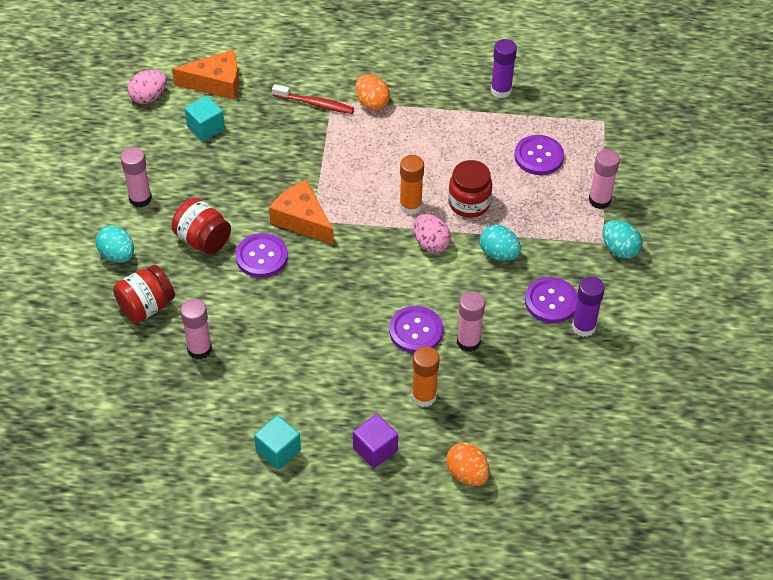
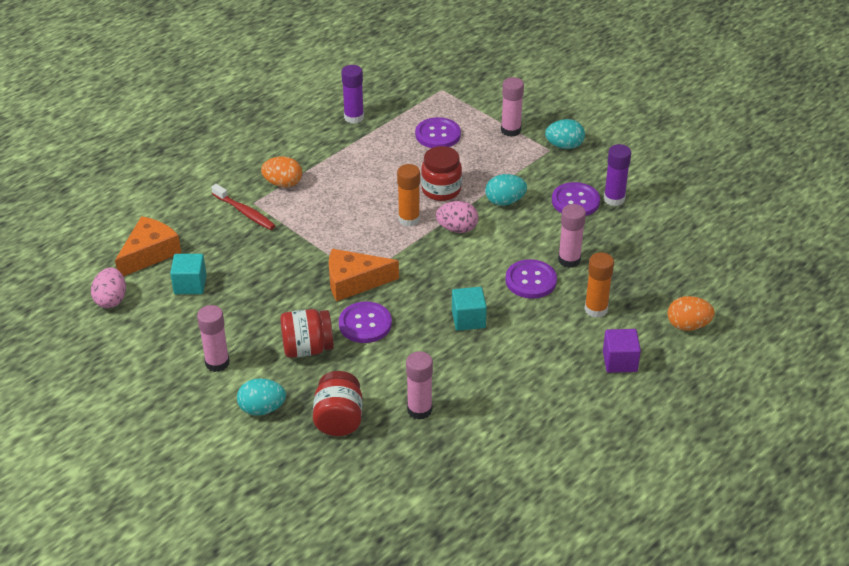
camera: 50 degrees left, 10 degrees down
turquoise cube [254,415,301,470] -> turquoise cube moved to [452,287,487,331]
red toothbrush [272,84,354,114] -> red toothbrush turned 75 degrees clockwise [211,184,276,230]

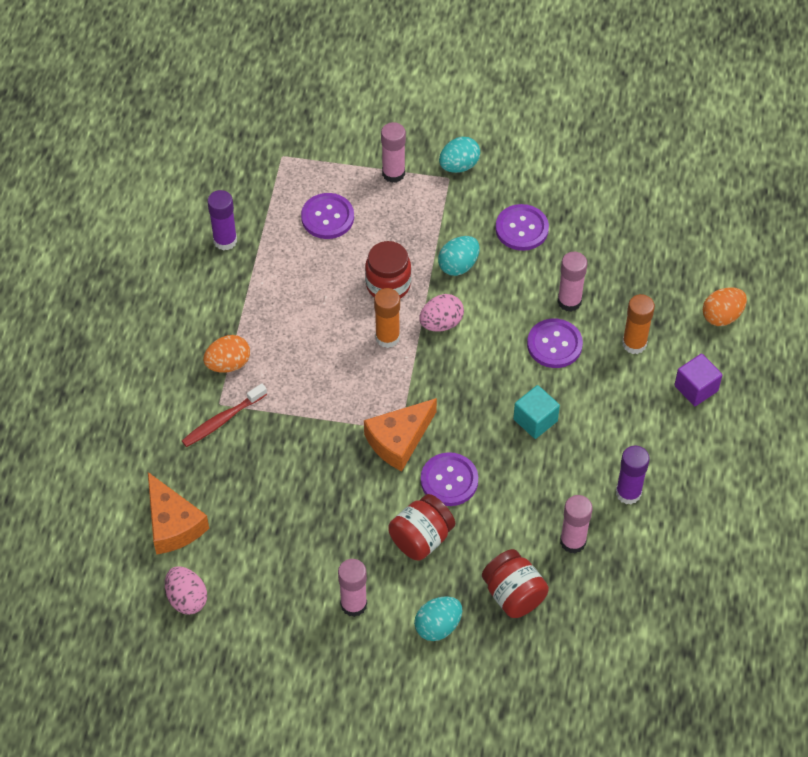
camera: 35 degrees left, 15 degrees up
orange cheese [115,216,181,276] -> orange cheese turned 150 degrees clockwise [148,472,209,555]
turquoise cube [170,254,207,294] -> none
red toothbrush [211,184,276,230] -> red toothbrush turned 135 degrees clockwise [182,383,267,447]
purple glue stick [604,144,631,206] -> purple glue stick moved to [616,446,650,504]

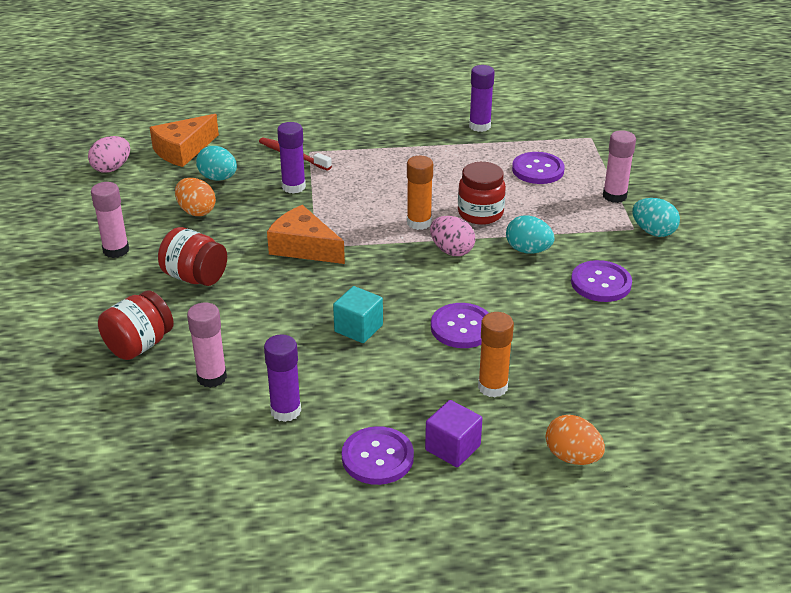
camera: 75 degrees right, 20 degrees down
orange egg [203,335,250,373] -> orange egg moved to [175,178,216,216]
turquoise egg [414,596,462,641] -> turquoise egg moved to [196,146,237,181]
purple button [421,452,478,506] -> purple button moved to [342,426,414,485]
pink glue stick [557,252,587,312] -> none
none -> purple glue stick [277,122,306,194]

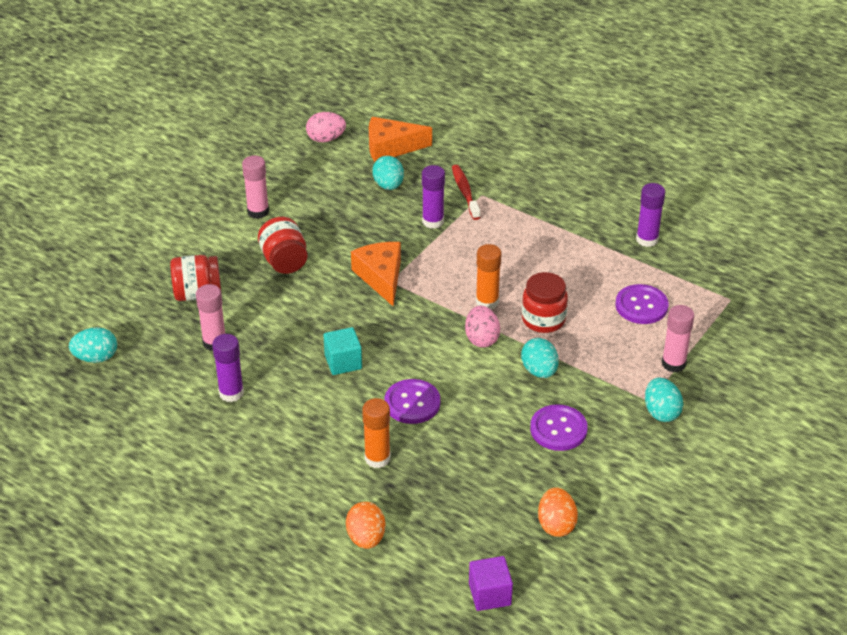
camera: 40 degrees right, 5 degrees up
orange egg [175,178,216,216] -> orange egg moved to [538,487,578,537]
purple button [342,426,414,485] -> none
purple cube [425,400,482,467] -> purple cube moved to [469,556,513,611]
none -> turquoise egg [69,327,117,363]

